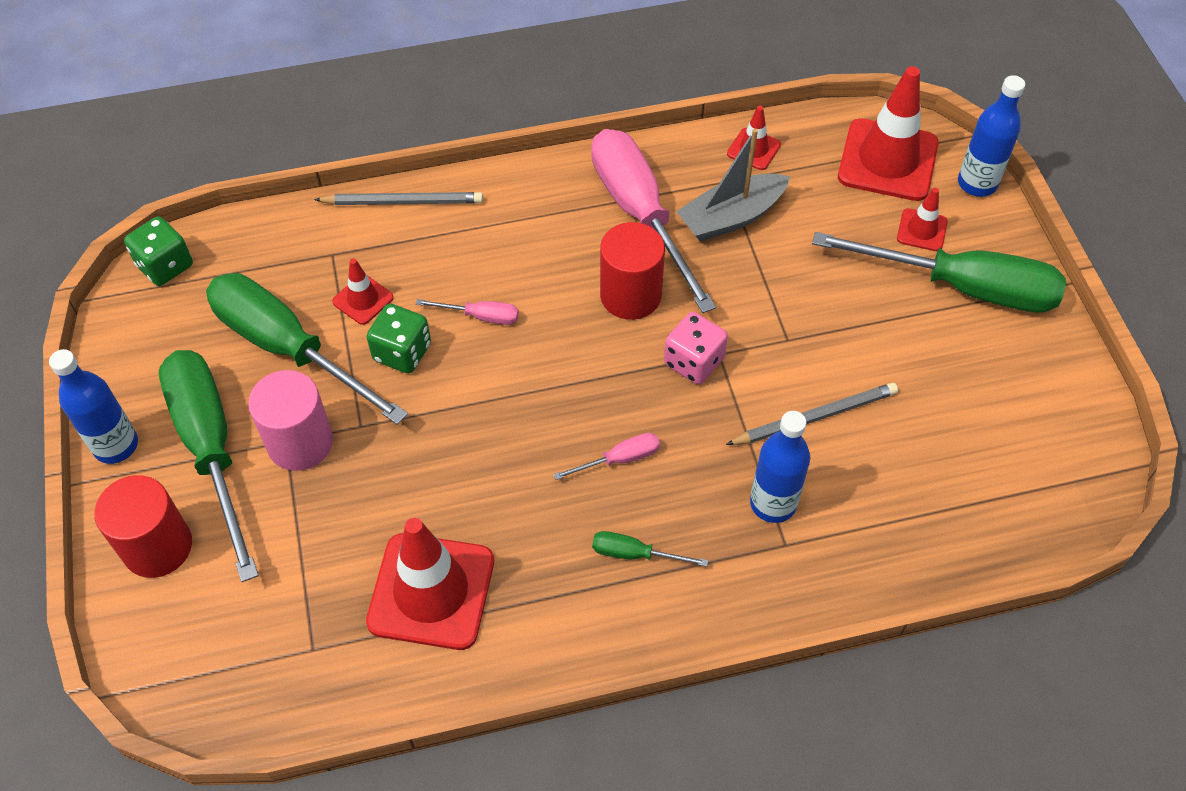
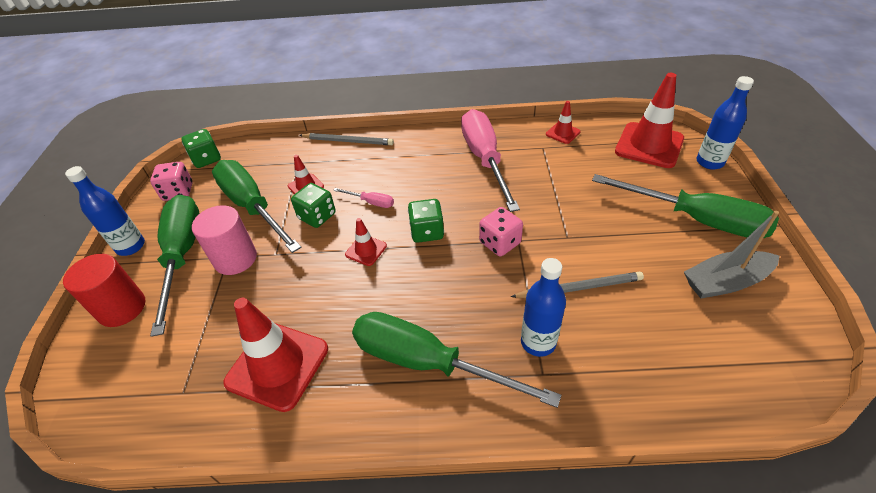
camera: 15 degrees right, 10 degrees down
pink screwdriver [553,433,660,480] -> none
green screwdriver [592,531,708,567] -> green screwdriver [352,312,561,408], size x2.41
red cylinder [600,222,665,320] -> none
grey boat [676,129,790,242] -> grey boat moved to [684,211,779,298]
red traffic cone [897,188,948,251] -> red traffic cone moved to [345,218,387,266]
none -> pink dice [150,162,193,201]
none -> green dice [408,199,444,243]

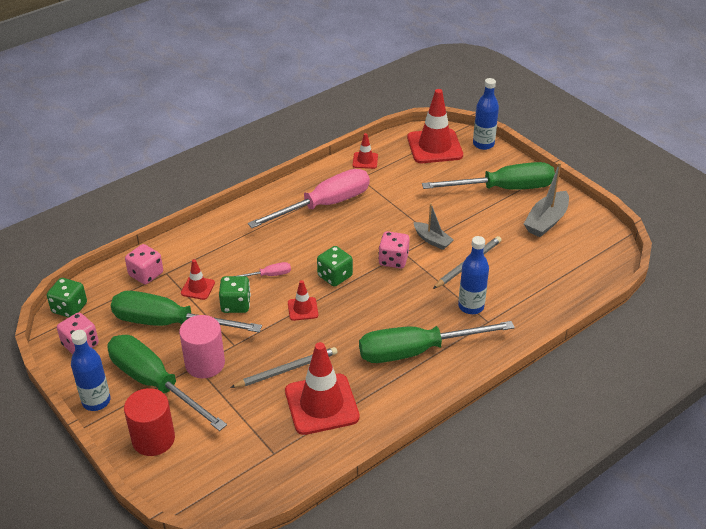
camera: 40 degrees left, 5 degrees down
grey pencil [299,133,394,145] -> grey pencil moved to [230,347,337,388]
pink screwdriver [461,109,520,212] -> pink screwdriver turned 105 degrees clockwise [248,169,370,228]
none -> pink dice [125,244,163,285]
none -> grey boat [413,203,454,250]

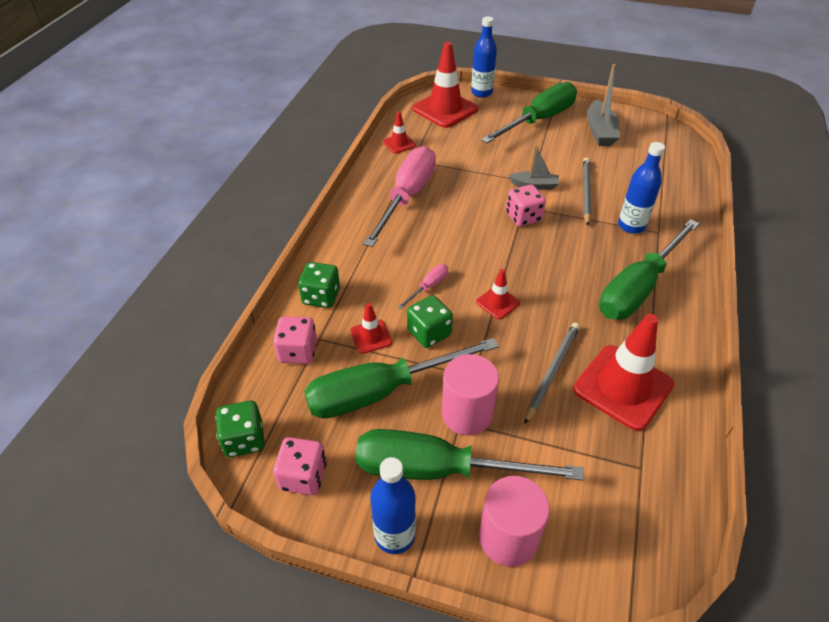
camera: 35 degrees left, 5 degrees up
red cylinder [124,388,175,456] -> pink cylinder [479,476,550,567]
green dice [317,246,353,287] -> green dice moved to [298,262,340,308]

